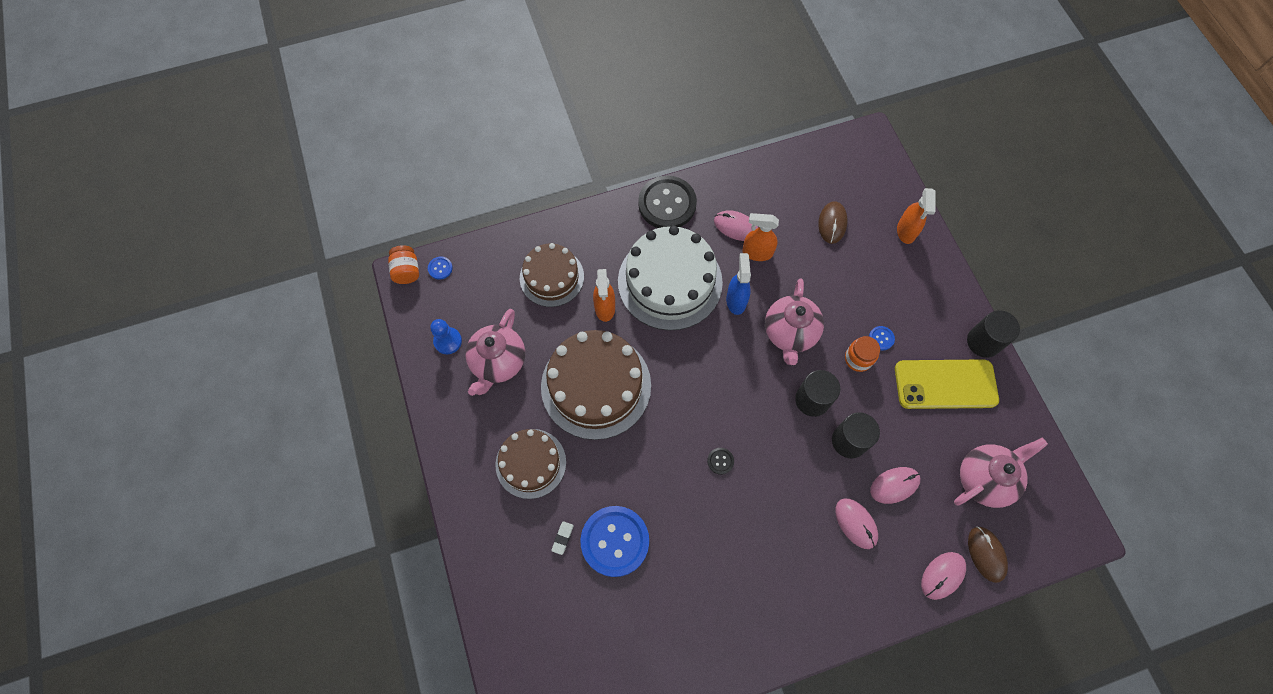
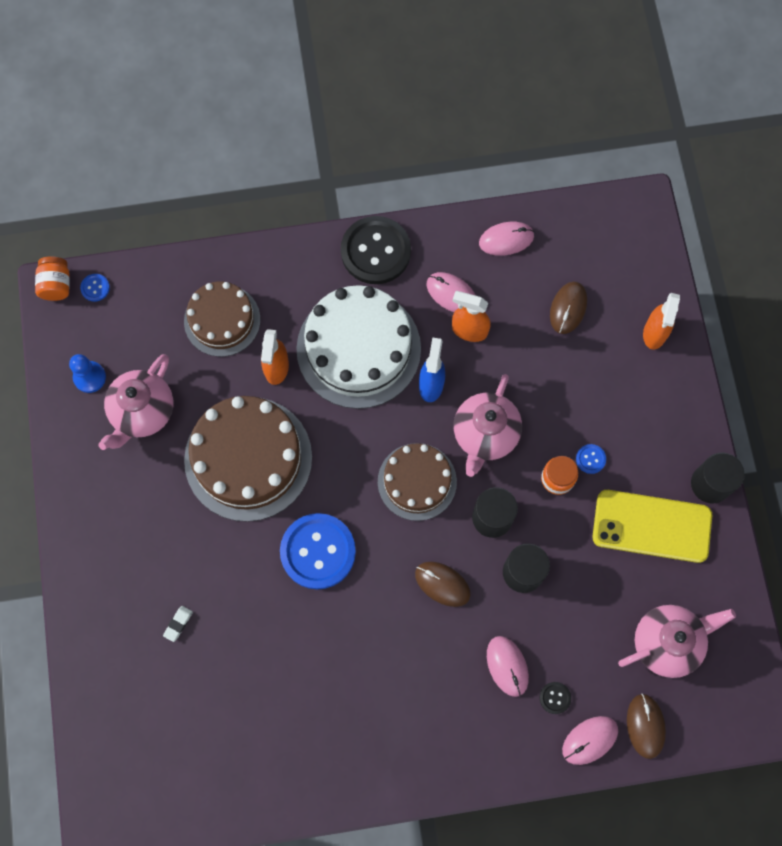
camera: 10 degrees right, 5 degrees up
brown cake [495,429,566,499] -> brown cake moved to [378,443,457,521]
blue button [581,506,649,577] -> blue button moved to [280,513,356,590]
black button [707,448,734,475] -> black button moved to [539,682,571,714]
pink mouse [870,467,920,504] -> pink mouse moved to [479,222,534,256]
none -> brown mouse [415,562,471,607]

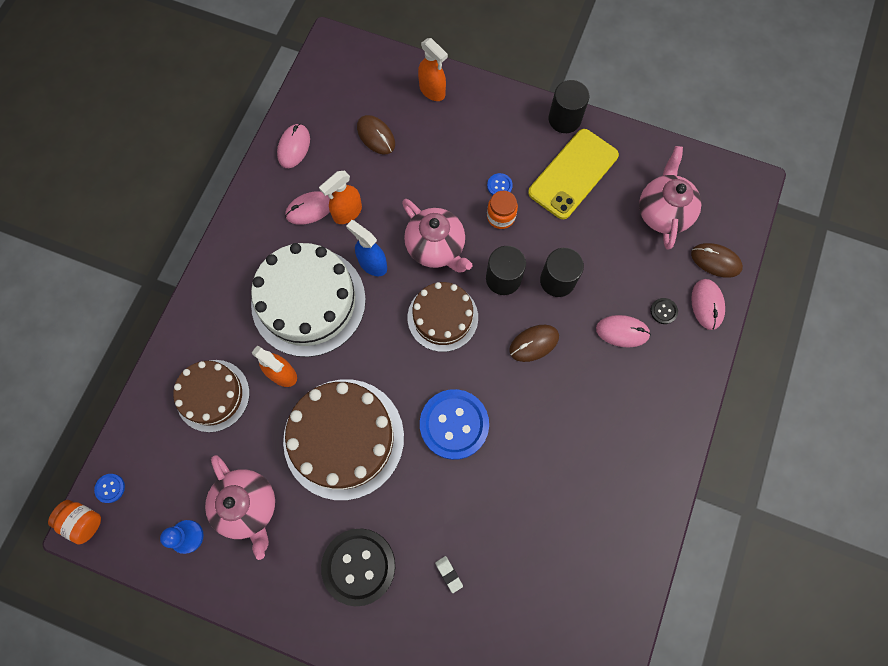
camera: 60 degrees left, 0 degrees up
black button [341,216,411,284] -> black button moved to [321,528,395,606]

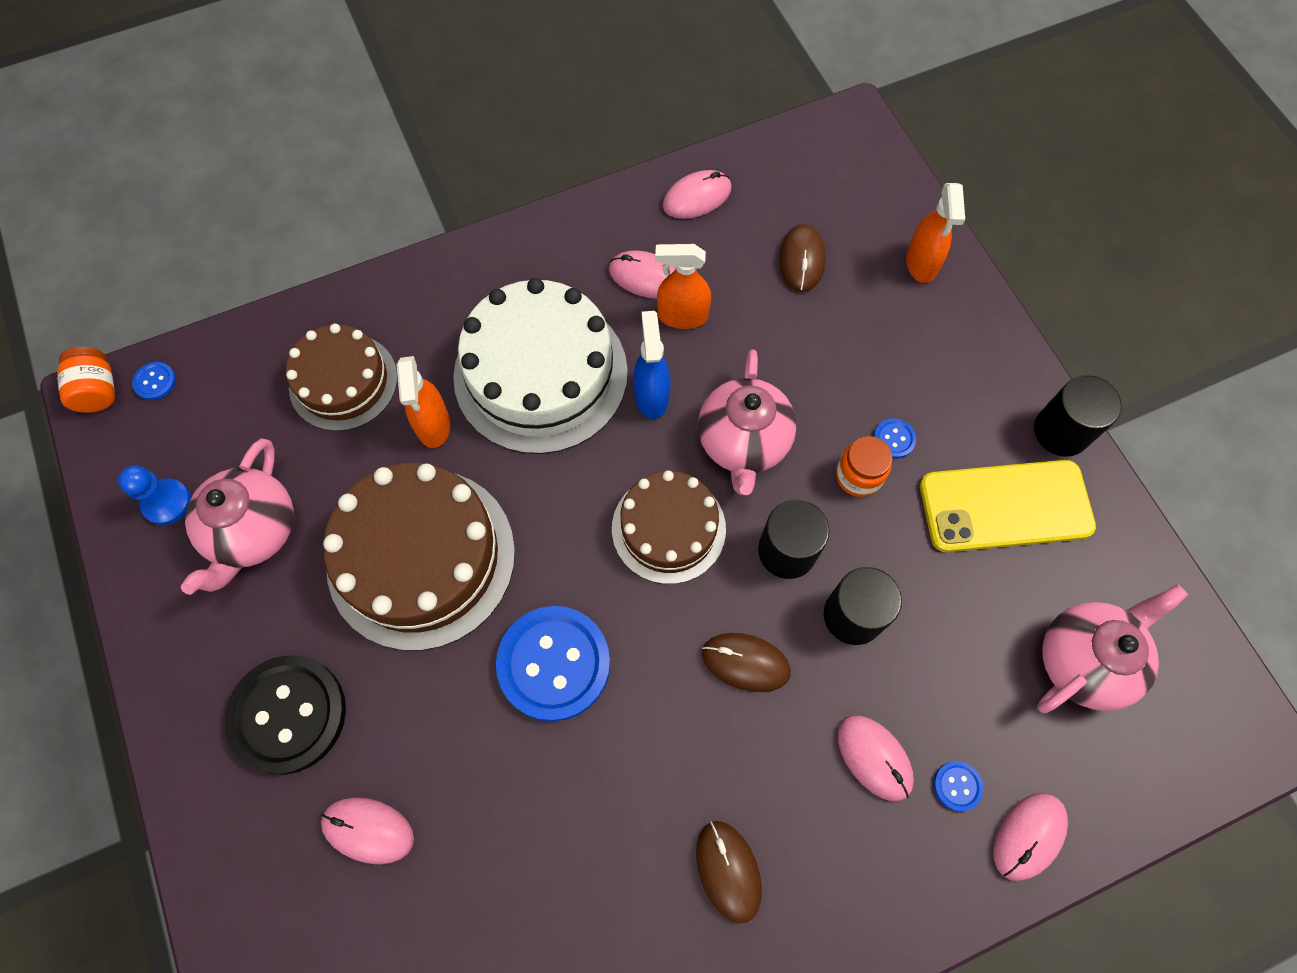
camera: 45 degrees right, 5 degrees down
white eraser [435,556,463,593] -> pink mouse [321,797,414,864]
black button [650,298,678,324] -> blue button [934,761,983,811]
brown mouse [691,243,743,278] -> brown mouse moved to [696,821,762,924]

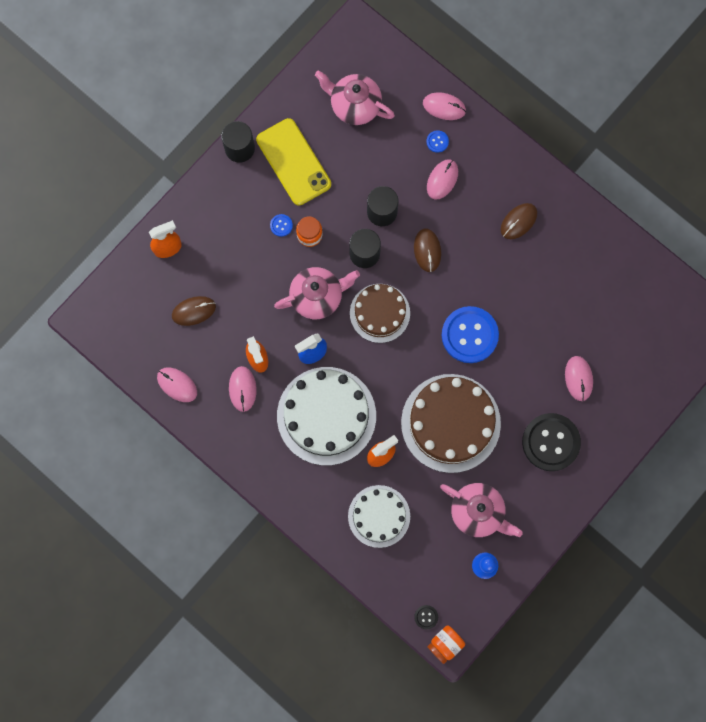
camera: 115 degrees left, 10 degrees up
blue button [132,362,176,400] -> black button [414,605,438,629]
pink teapot [181,438,294,595] -> pink teapot turned 45 degrees clockwise [440,483,523,537]
brown cake [286,324,397,431] -> white cake [348,485,410,548]

